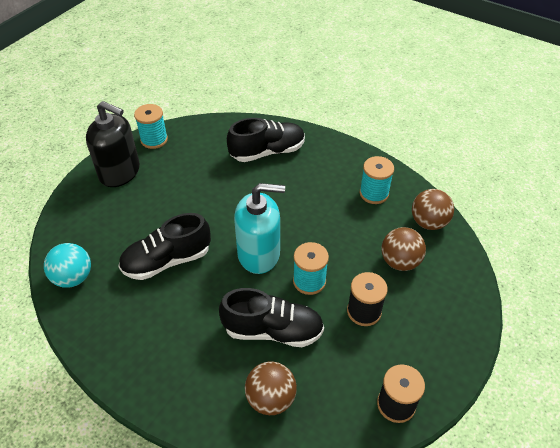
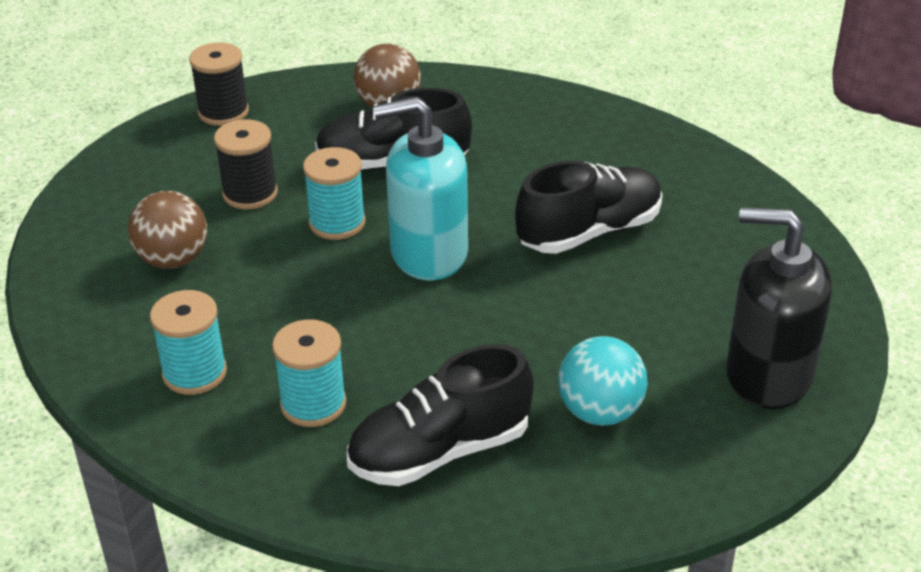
camera: 175 degrees right, 10 degrees down
turquoise ball [44,243,91,288] -> turquoise ball moved to [558,336,648,425]
turquoise spool [134,104,168,149] -> turquoise spool moved to [272,319,346,427]
brown ball [412,189,454,230] -> none

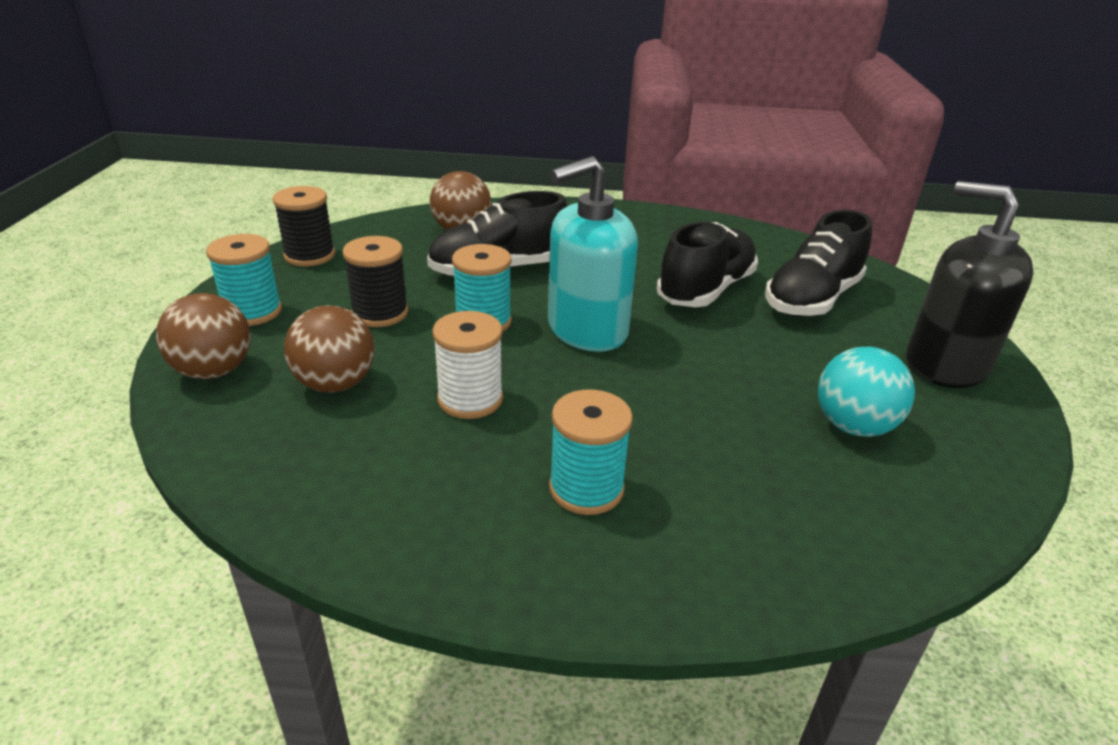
camera: 25 degrees left, 5 degrees down
turquoise spool [150,290,227,395] -> turquoise spool moved to [206,234,282,326]
black shoe [347,344,534,486] -> black shoe moved to [765,210,872,316]
black soap dispenser [726,207,832,409] -> black soap dispenser turned 45 degrees clockwise [906,181,1034,388]
none -> brown ball [156,293,251,379]
none -> white spool [432,311,503,419]

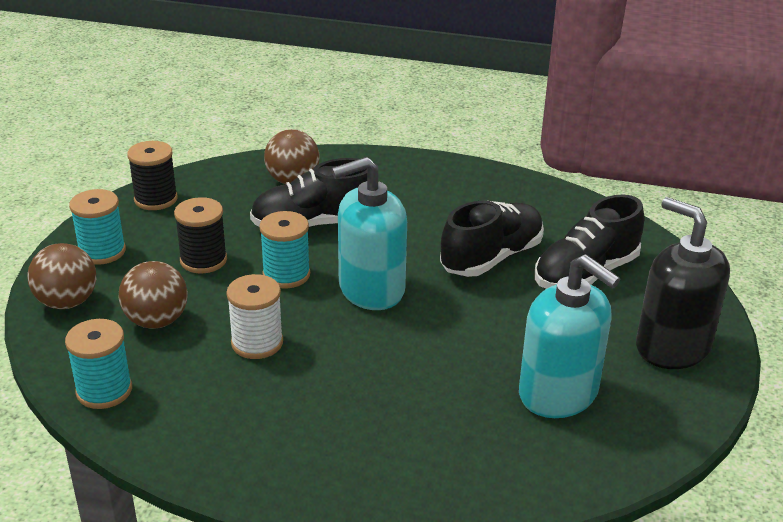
camera: 10 degrees right, 0 degrees up
turquoise spool [549,389,633,515] -> turquoise spool moved to [65,319,132,409]
turquoise ball [818,347,915,437] -> turquoise soap dispenser [519,254,620,418]

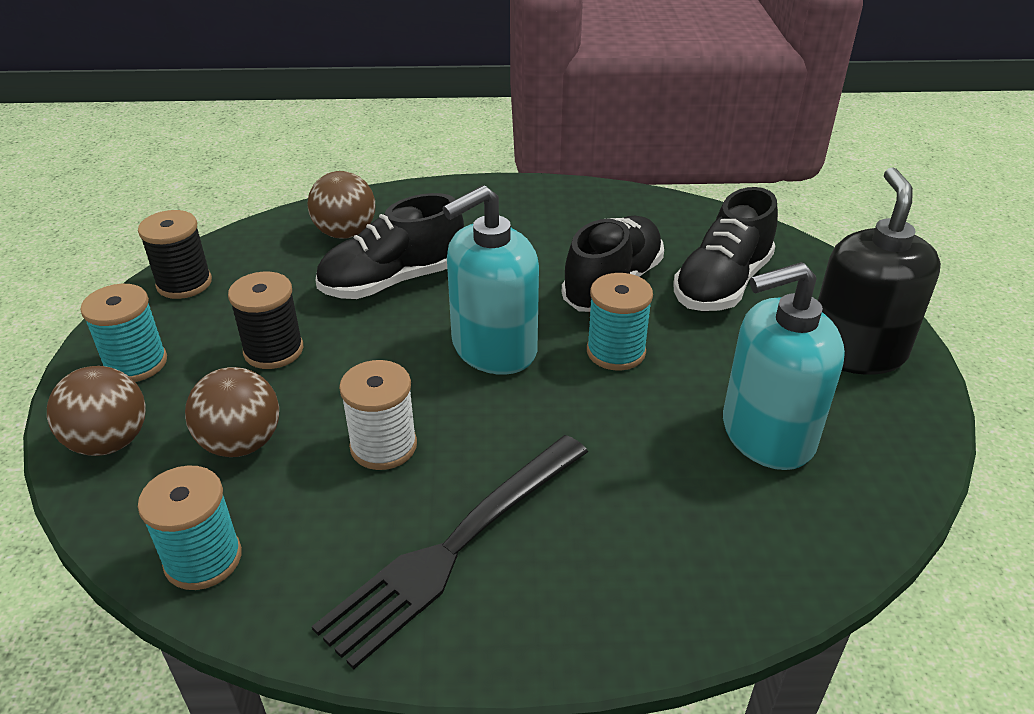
camera: 15 degrees left, 5 degrees up
turquoise spool [259,211,310,289] -> turquoise spool moved to [587,273,653,370]
turquoise soap dispenser [519,254,620,418] -> turquoise soap dispenser turned 135 degrees clockwise [723,262,845,470]
black soap dispenser [636,197,730,369] -> black soap dispenser turned 60 degrees clockwise [818,167,941,375]
none -> black fork [312,435,588,669]

